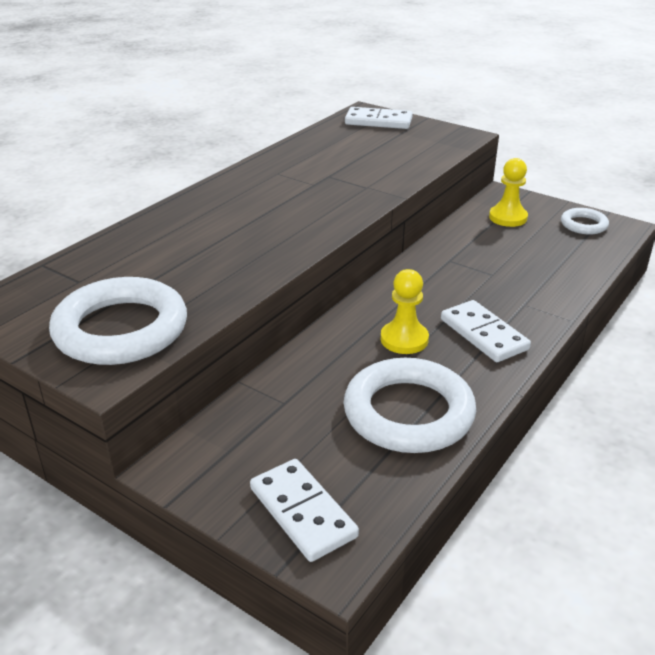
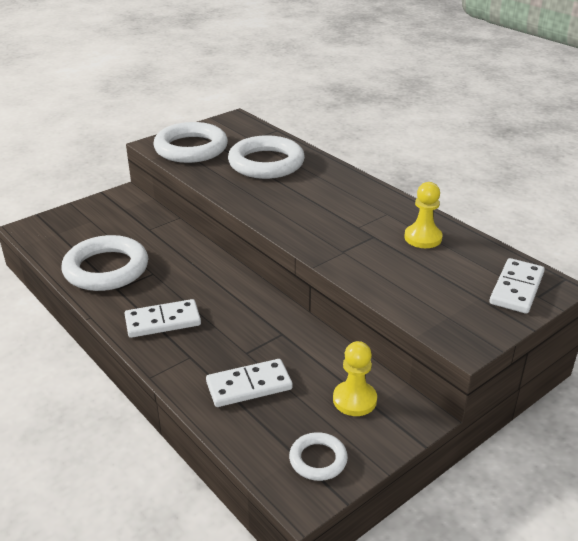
camera: 105 degrees right, 0 degrees up
white domino [250,459,359,562] -> white domino moved to [206,359,293,407]
yellow pawn [381,269,429,354] -> yellow pawn moved to [404,182,443,248]
none -> white ring [228,135,305,179]

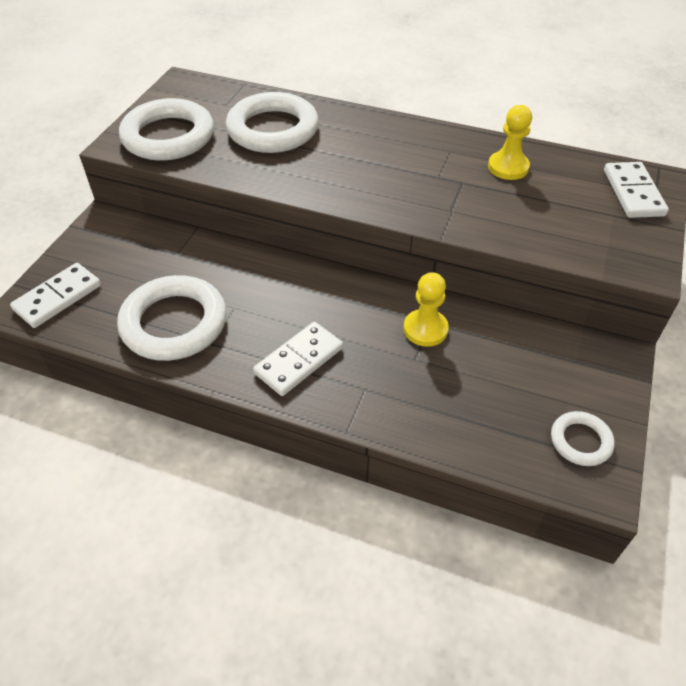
camera: 30 degrees left, 15 degrees up
white domino [206,359,293,407] -> white domino moved to [10,263,101,328]
yellow pawn [333,341,377,416] -> yellow pawn moved to [403,272,449,347]

